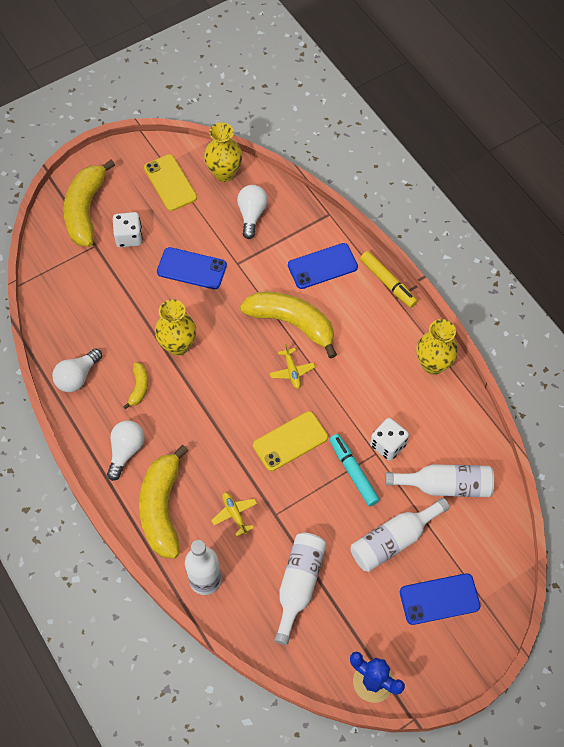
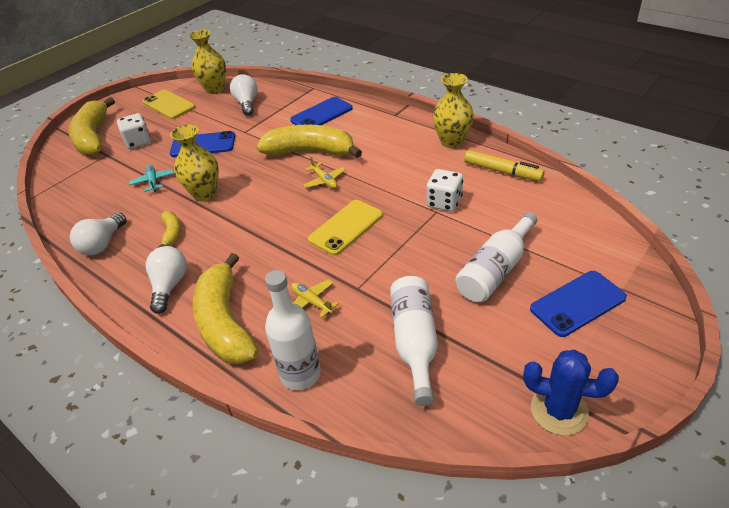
camera: 15 degrees left, 20 degrees down
turquoise marker [329,434,380,506] -> none
yellow marker [360,251,418,308] -> yellow marker moved to [464,150,545,181]
white bottle [385,464,494,497] -> none
none -> turquoise plane [129,165,174,192]

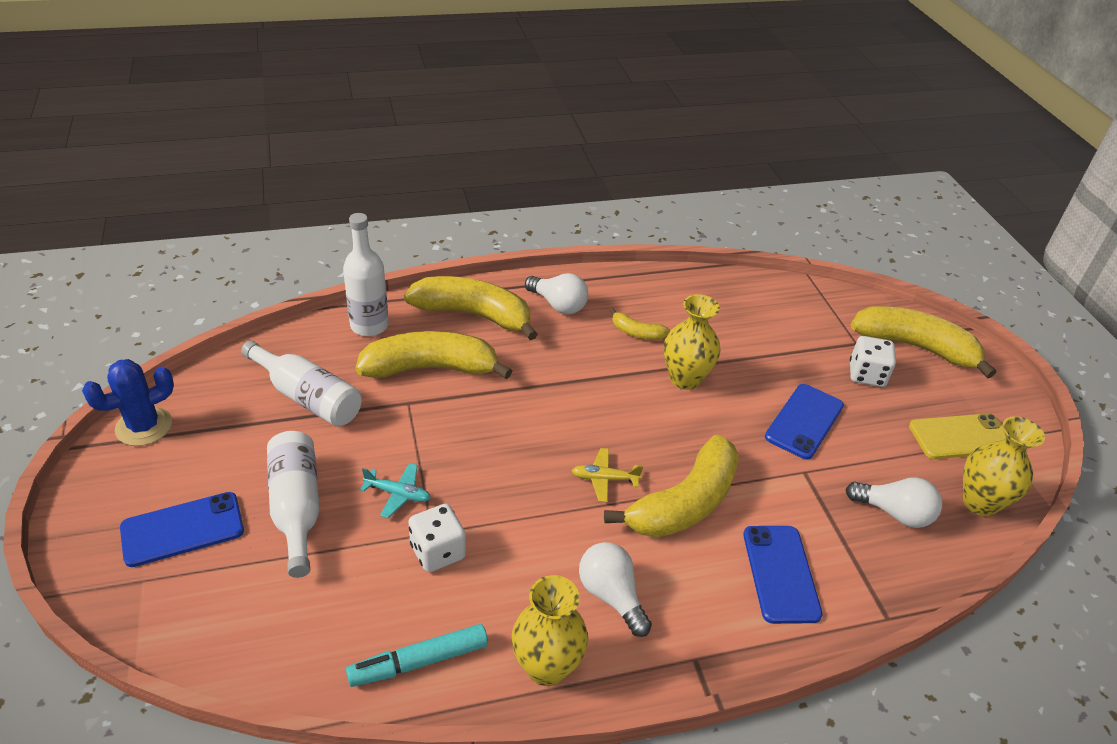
camera: 120 degrees right, 0 degrees up
white light bulb [70,212,126,255] -> white light bulb moved to [579,542,652,637]
turquoise plane [129,165,174,192] -> turquoise plane moved to [360,463,431,518]
yellow plane [291,279,339,318] -> yellow banana [356,331,512,379]
yellow phone [308,200,383,256] -> none
yellow marker [464,150,545,181] -> turquoise marker [346,624,488,687]
blue phone [530,271,627,337] -> blue phone turned 60 degrees clockwise [120,492,244,567]

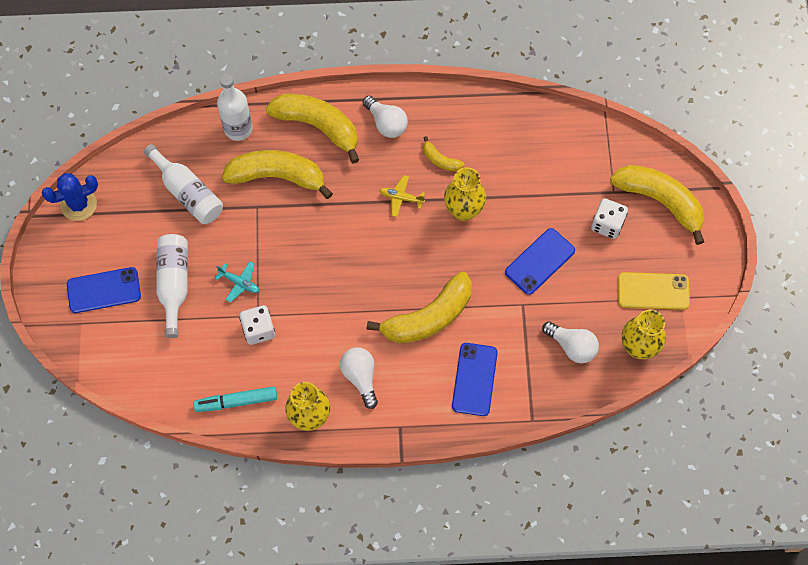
camera: 15 degrees right, 25 degrees up
yellow plane [572,448,643,502] -> yellow plane moved to [379,175,425,217]

